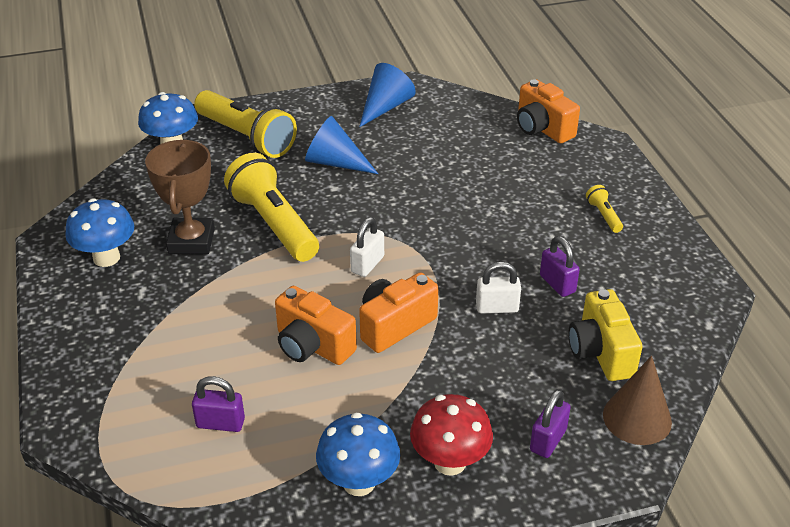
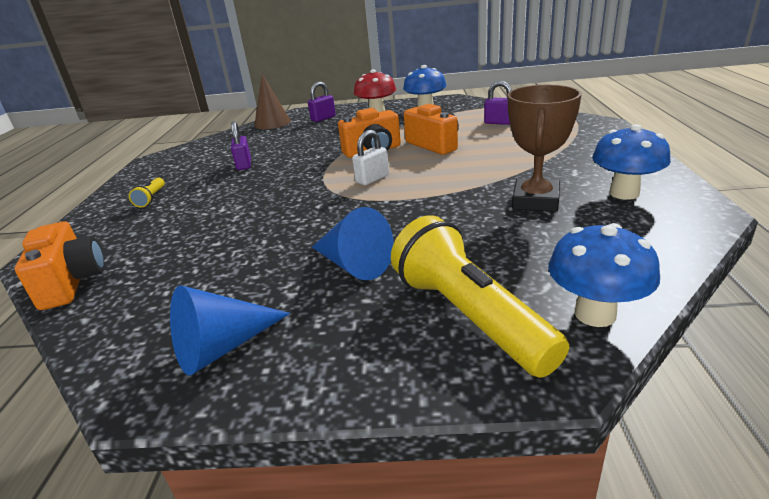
camera: 160 degrees left, 10 degrees down
yellow flashlight [224,153,319,262] -> none
white padlock [476,262,521,313] -> none
yellow camera [568,289,642,381] -> none

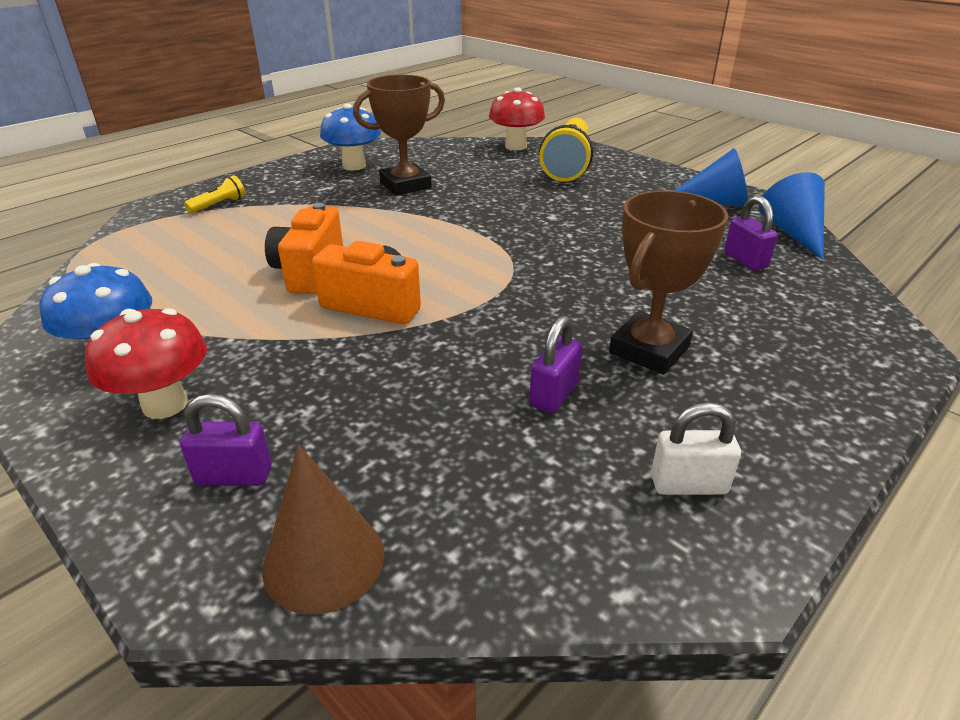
camera: 140 degrees left, 5 degrees up
orange camera [15,222,105,310] -> none
yellow flashlight [129,178,165,207] -> yellow flashlight moved to [184,175,245,213]
blue cone [312,207,394,280] -> blue cone moved to [759,172,825,260]
white padlock [352,130,389,185] -> white padlock moved to [651,402,741,495]
purple padlock [484,81,512,125] -> purple padlock moved to [724,195,778,271]
blue mushroom [548,223,660,327] -> red mushroom [489,87,545,150]
none -> brown trophy [609,190,728,375]

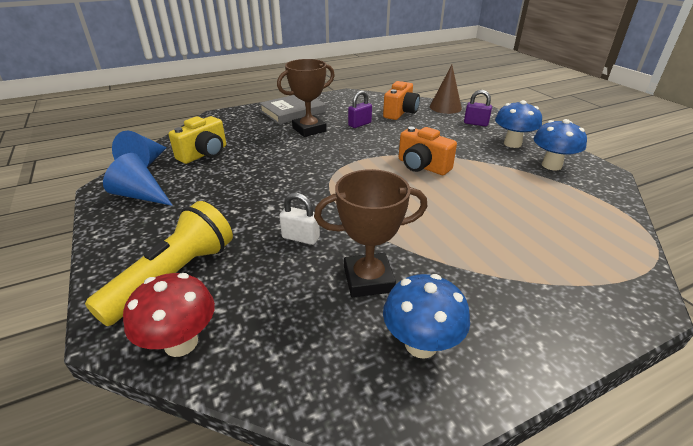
camera: 160 degrees left, 0 degrees up
red mushroom [85,308,207,419] -> blue mushroom [495,100,542,148]
yellow flashlight [184,175,245,213] -> none
orange camera [265,203,343,294] -> orange camera moved to [383,81,420,120]
white padlock [651,402,741,495] -> white padlock moved to [279,193,320,245]
purple padlock [724,195,778,271] -> yellow camera [169,116,226,164]
none -> grey book [259,95,326,124]

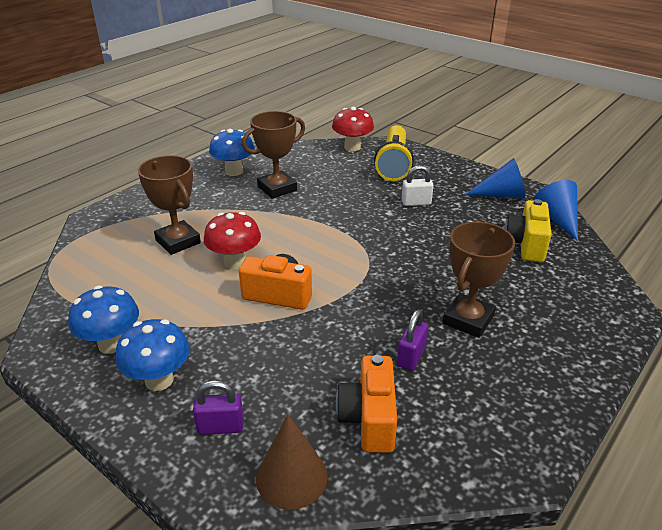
camera: 155 degrees right, 0 degrees up
grey book [259,95,326,124] -> none
white padlock [279,193,320,245] -> white padlock moved to [402,165,434,206]
none -> brown trophy [138,155,201,255]
none -> red mushroom [204,212,261,269]

